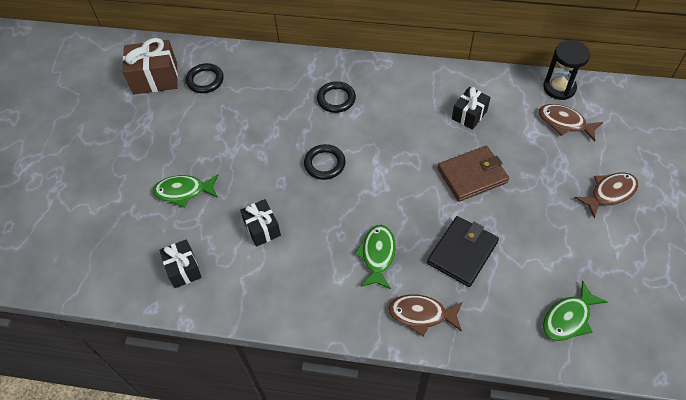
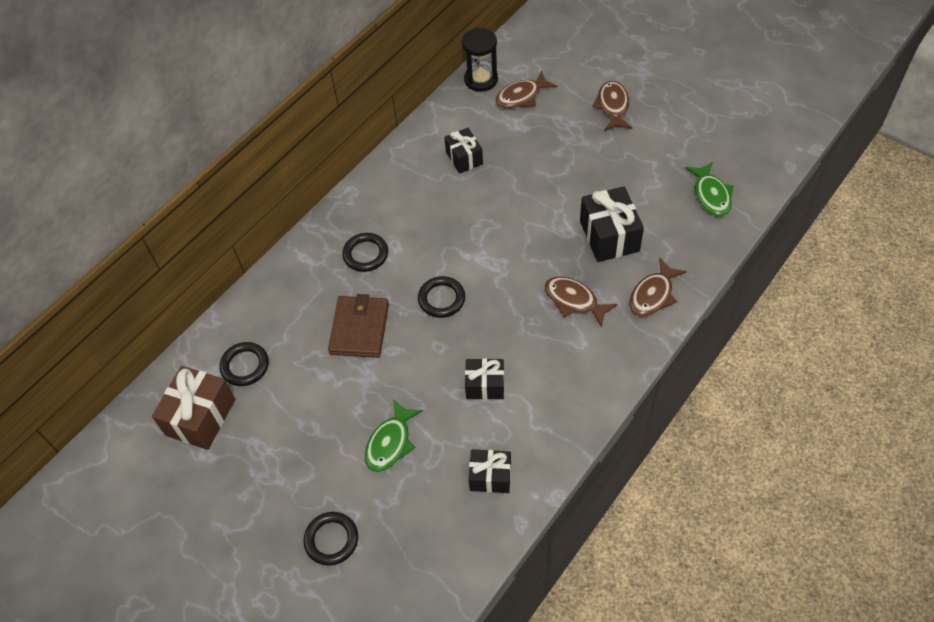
camera: 60 degrees left, 0 degrees up
green fish [354,225,396,289] -> brown fish [544,277,618,328]
black wallet [427,216,499,287] -> black gift [580,186,644,262]
brown wallet [438,146,509,202] -> brown wallet moved to [328,294,389,358]
none -> black ring [303,512,358,566]

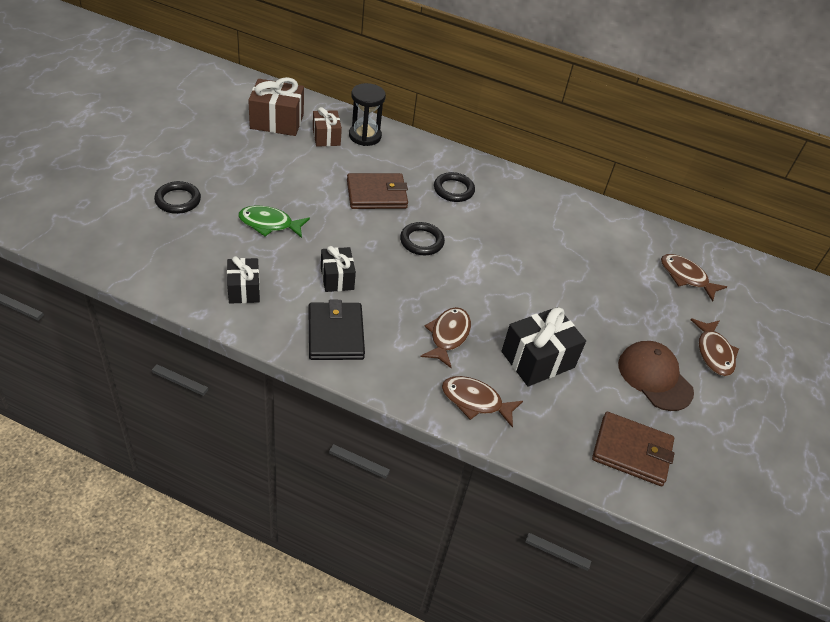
camera: 65 degrees right, 10 degrees down
black ring [220,342,269,386] -> brown gift [313,107,342,147]
black gift [444,128,483,174] -> none
black hourglass [462,28,498,92] -> black hourglass moved to [349,83,386,146]
brown fish [592,81,632,131] -> brown fish turned 105 degrees clockwise [690,318,739,376]
green fish [685,162,734,216] -> brown wallet [592,412,674,486]
none -> black wallet [309,300,365,360]
none -> brown cap [618,341,694,411]

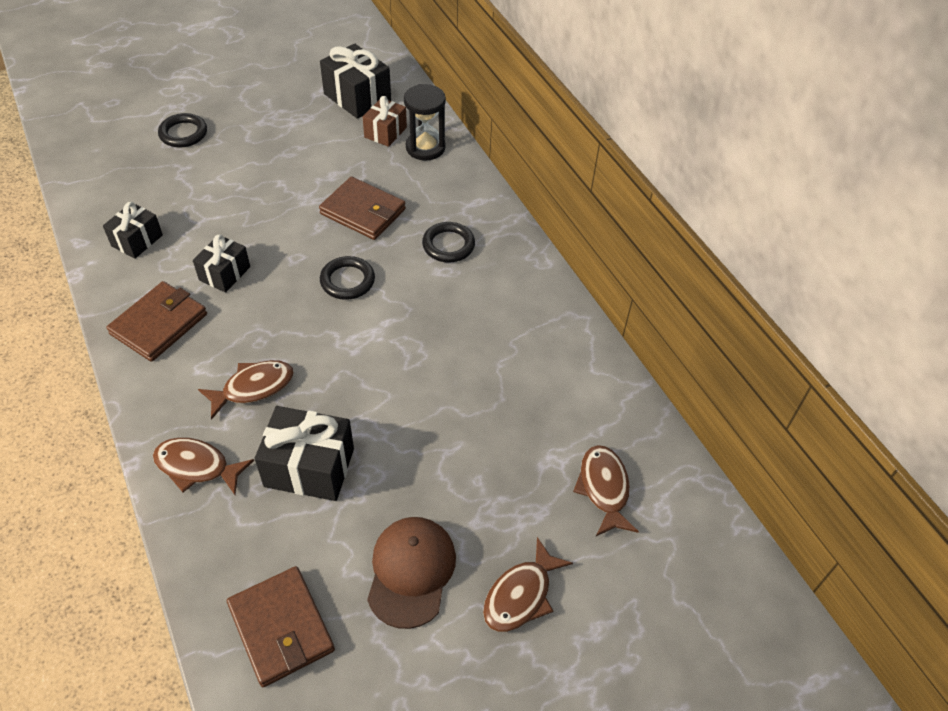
camera: 45 degrees right, 5 degrees up
green fish [238,206,310,238] -> none
brown gift [248,77,304,136] -> black gift [320,44,391,119]
black wallet [309,300,365,360] -> brown wallet [106,281,207,362]
brown fish [442,376,523,428] -> brown fish turned 45 degrees counterclockwise [153,438,254,495]

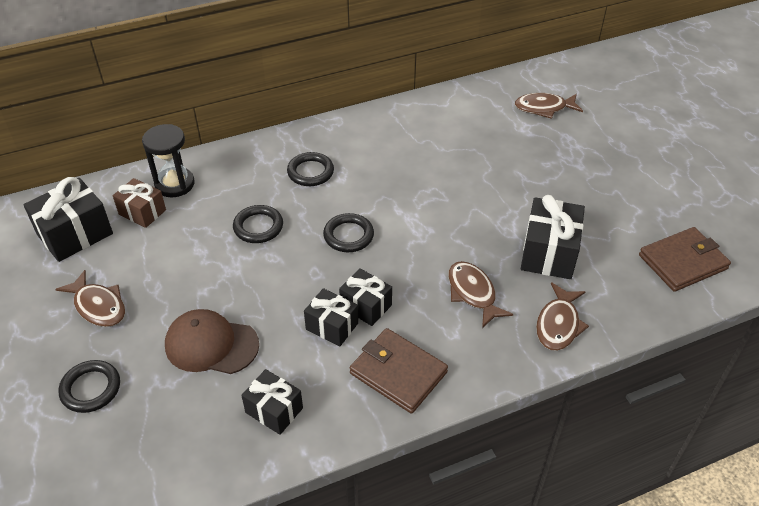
camera: 85 degrees left, 5 degrees down
brown wallet [319,176,406,240] -> black ring [233,205,283,243]
brown cap [367,517,456,629] -> brown cap moved to [165,309,259,374]
brown fish [483,537,573,632] -> brown fish moved to [55,270,125,327]
none -> black gift [339,268,392,326]

